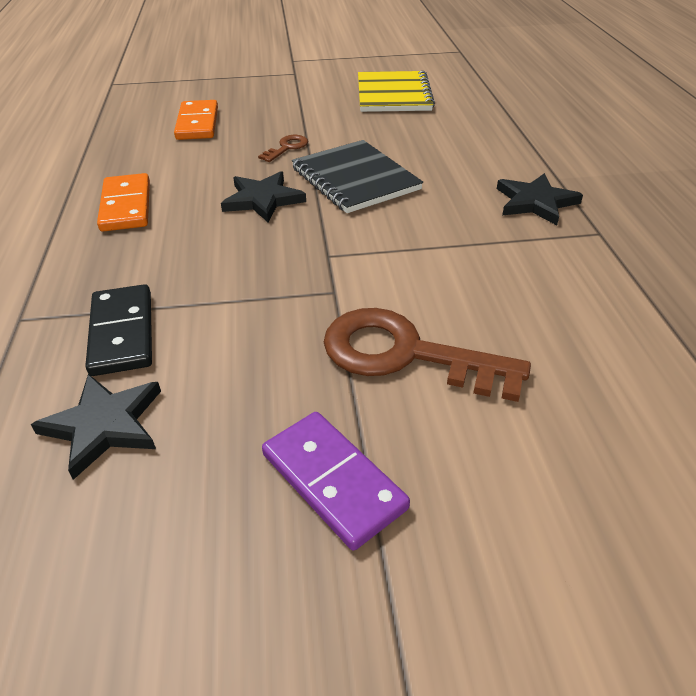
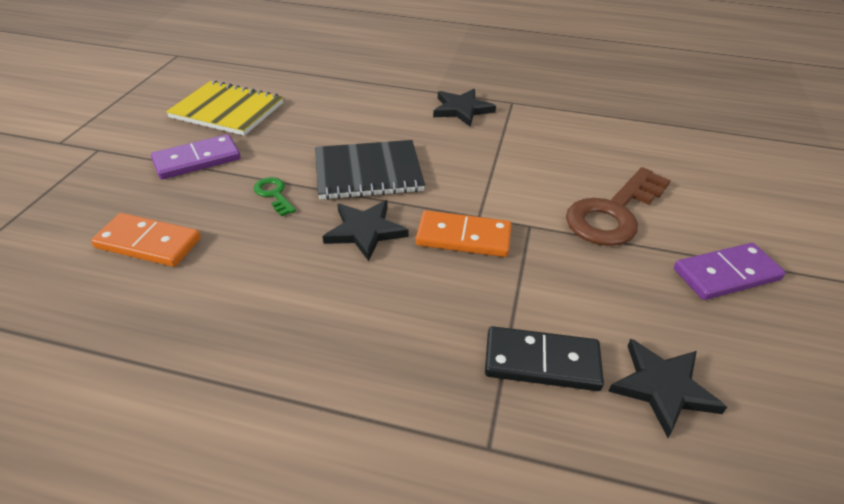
camera: 70 degrees left, 0 degrees up
orange domino [97,173,150,232] -> orange domino moved to [416,210,512,257]
brown key [258,135,308,162] -> green key [254,177,296,216]
none -> purple domino [151,134,241,180]

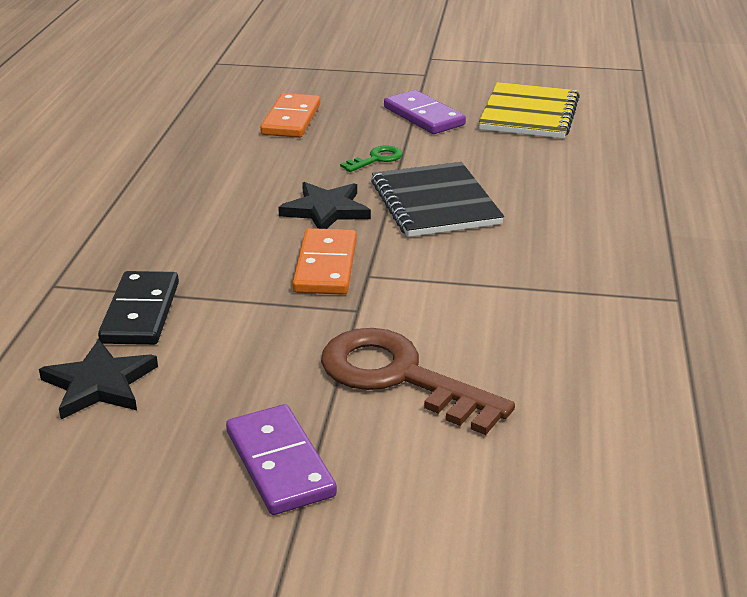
camera: 85 degrees right, 10 degrees down
black star [433,89,496,126] -> none

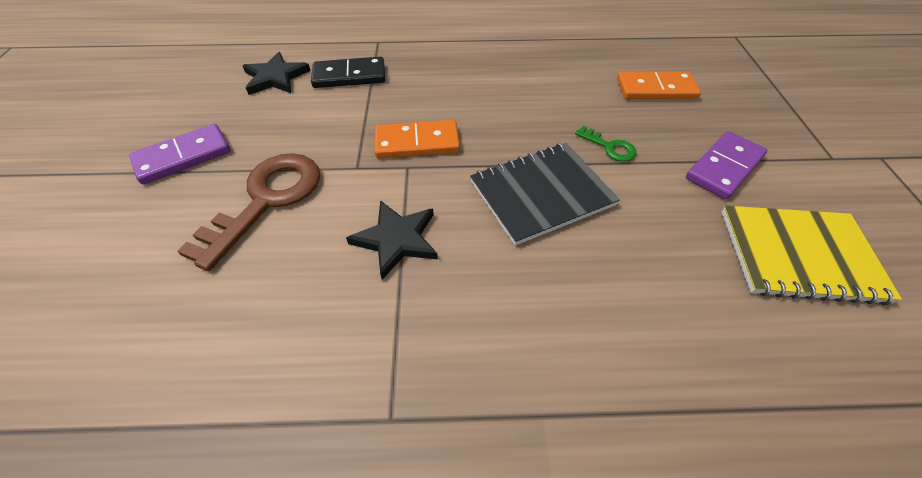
camera: 80 degrees right, 20 degrees up
black star [278,182,371,229] -> black star moved to [346,200,438,280]

